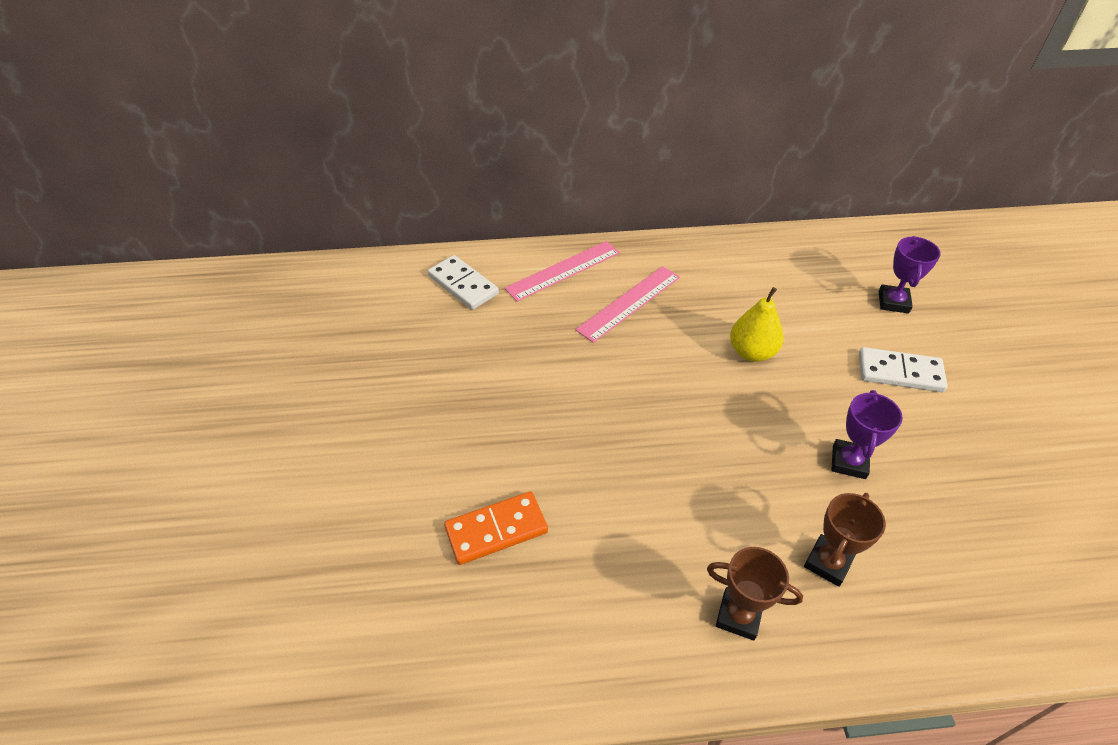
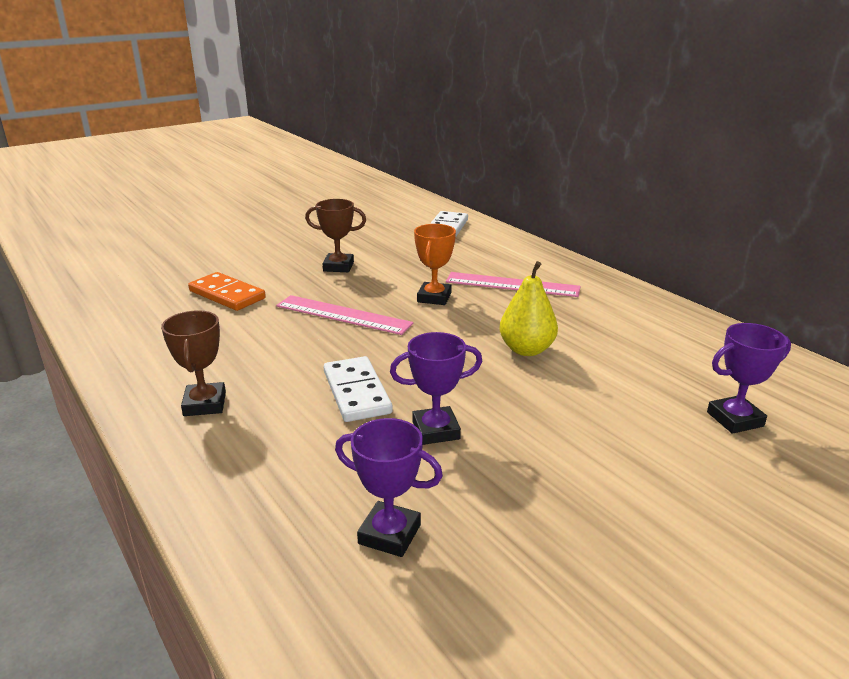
camera: 60 degrees right, 20 degrees down
pink ruler [504,241,620,302] -> pink ruler moved to [276,295,413,335]
brown trophy [804,493,886,587] -> brown trophy moved to [305,199,366,272]
white domino [859,347,948,392] -> white domino moved to [324,356,393,422]
none -> purple trophy [335,418,443,557]
none -> orange trophy [414,224,456,305]

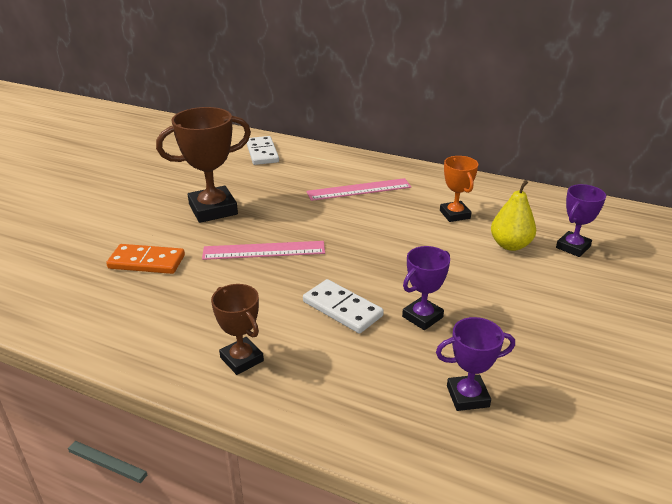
camera: 30 degrees left, 5 degrees up
brown trophy [305,199,366,272] -> brown trophy [156,107,251,223], size x1.72
orange trophy [414,224,456,305] -> orange trophy moved to [440,156,478,222]
yellow pear [500,261,558,356] -> yellow pear moved to [491,180,536,251]

